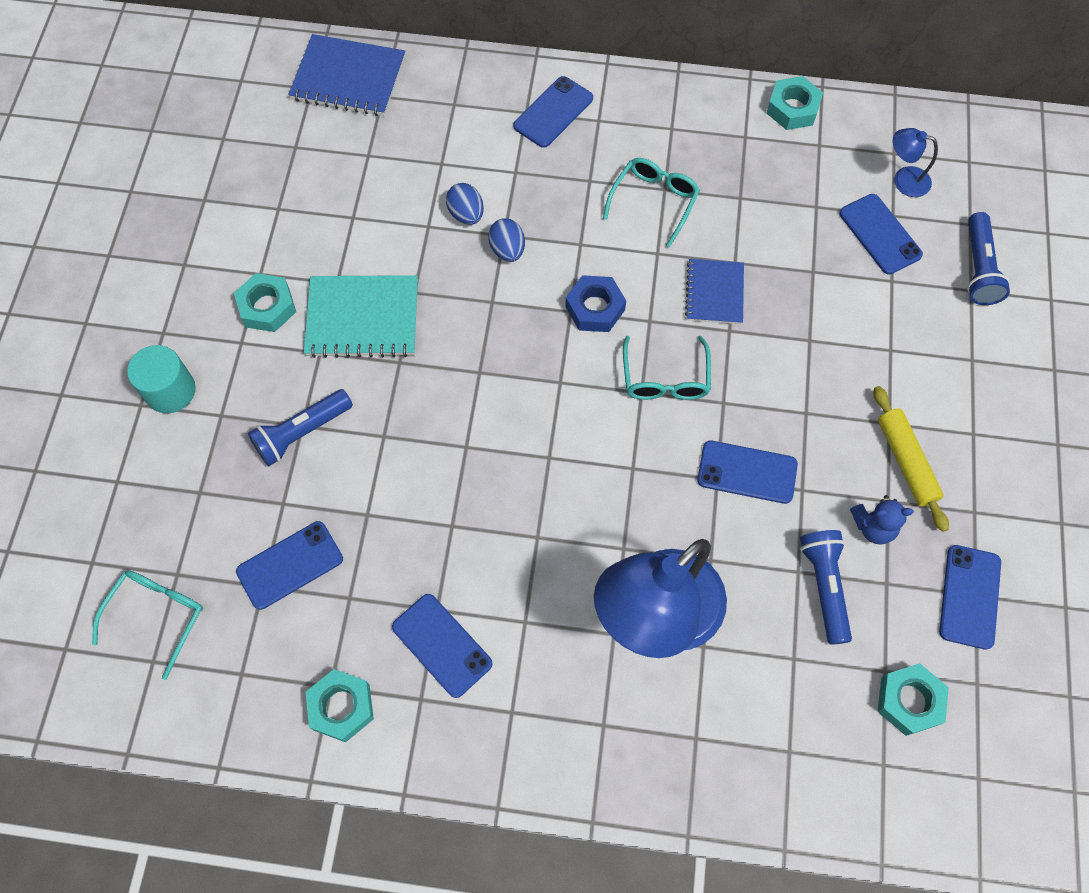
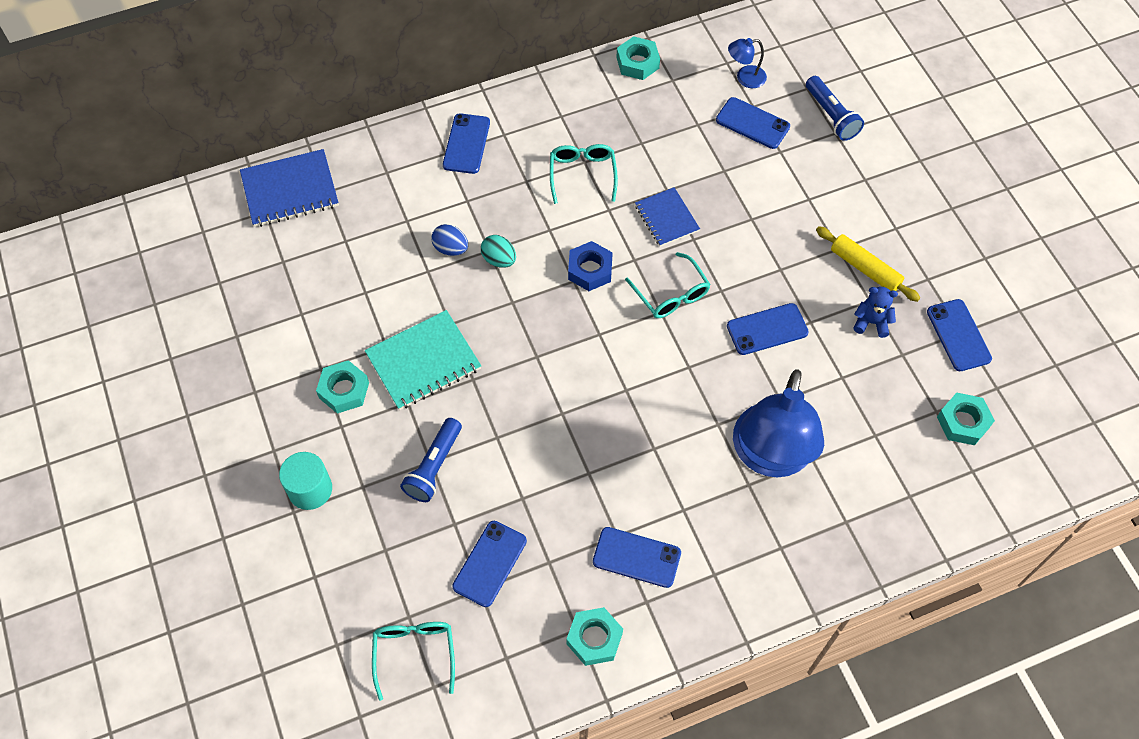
camera: 30 degrees left, 5 degrees down
blue egg [488,218,525,262] -> turquoise egg [481,235,516,268]
blue flashlight [800,530,852,645] -> none
blue teddy bear [850,495,914,545] -> blue teddy bear turned 135 degrees counterclockwise [853,287,898,338]

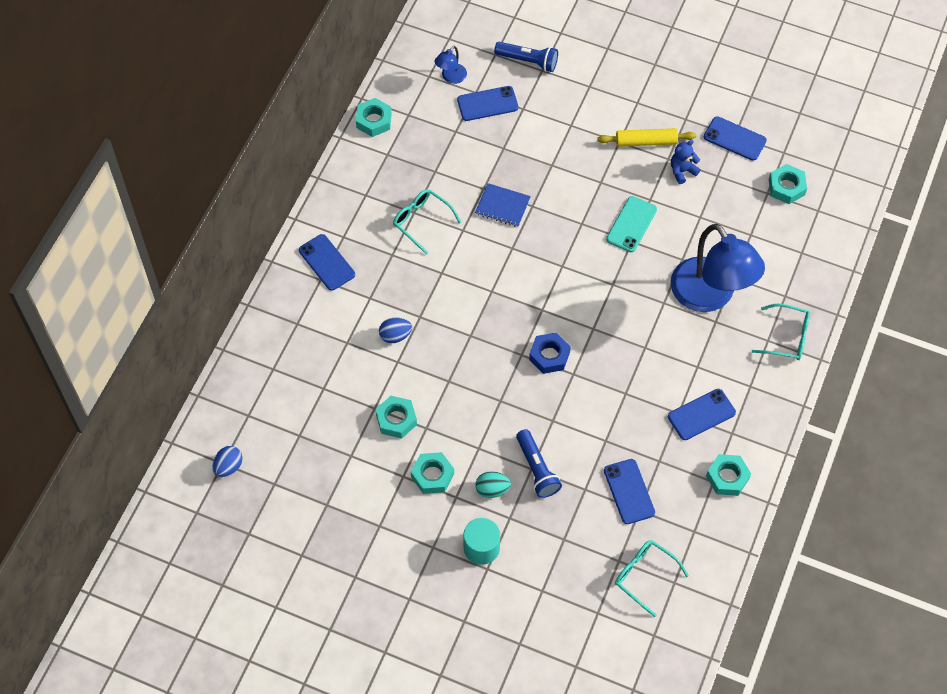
camera: 45 degrees left, 0 degrees up
blue notebook [240,149,339,227] -> none
turquoise notebook [365,310,481,410] -> none
turquoise egg [481,235,516,268] -> turquoise egg moved to [475,471,511,498]
blue nut [568,241,613,291] -> blue nut moved to [529,332,571,374]
turquoise glasses [625,252,711,318] -> turquoise glasses moved to [752,303,810,360]
blue phone [727,303,809,355] -> turquoise phone [606,196,657,252]
none -> blue egg [212,446,243,477]
none -> turquoise nut [375,396,417,439]

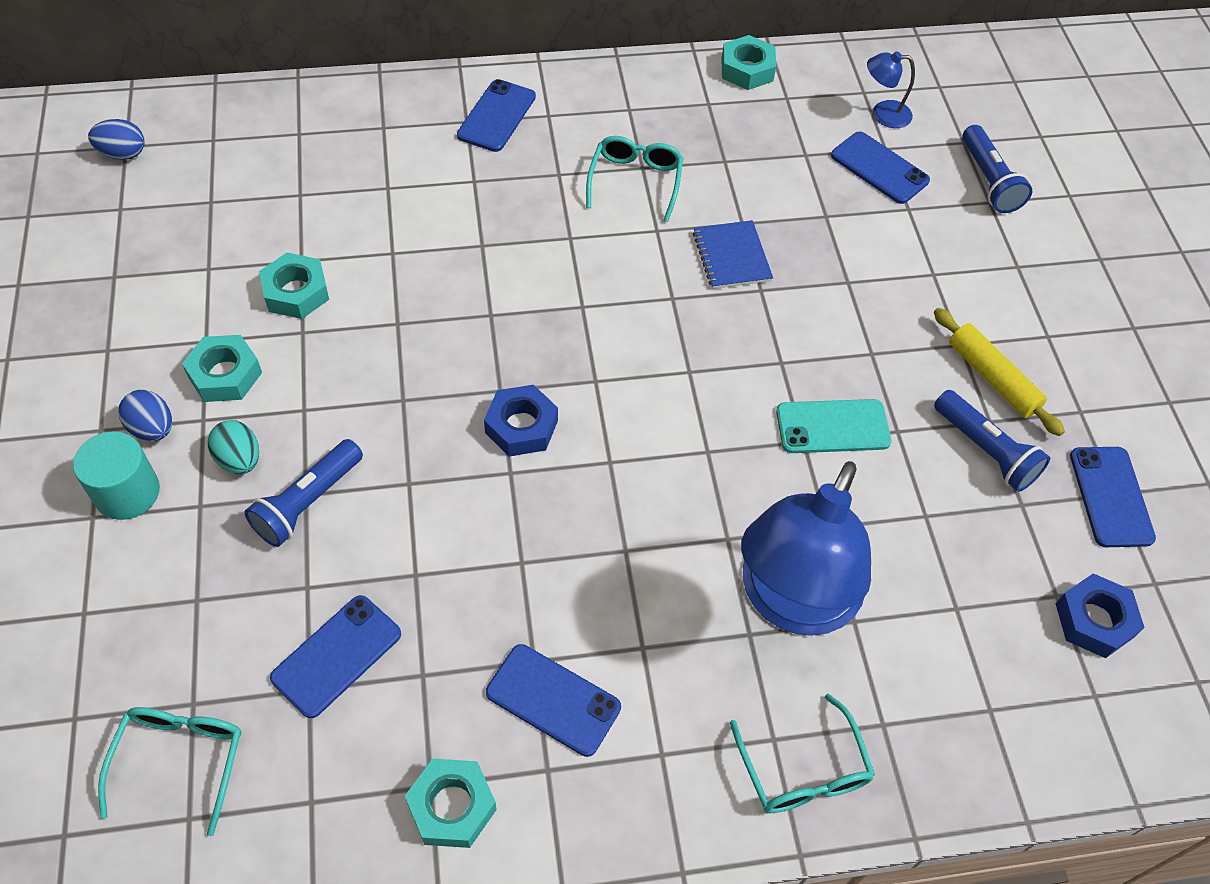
camera: 55 degrees right, 5 degrees down
blue egg [379,318,412,343] -> blue egg moved to [118,390,172,441]
blue teddy bear [671,140,701,184] -> blue flashlight [934,390,1050,492]
turquoise nut [769,164,807,204] -> blue nut [1056,573,1145,658]

